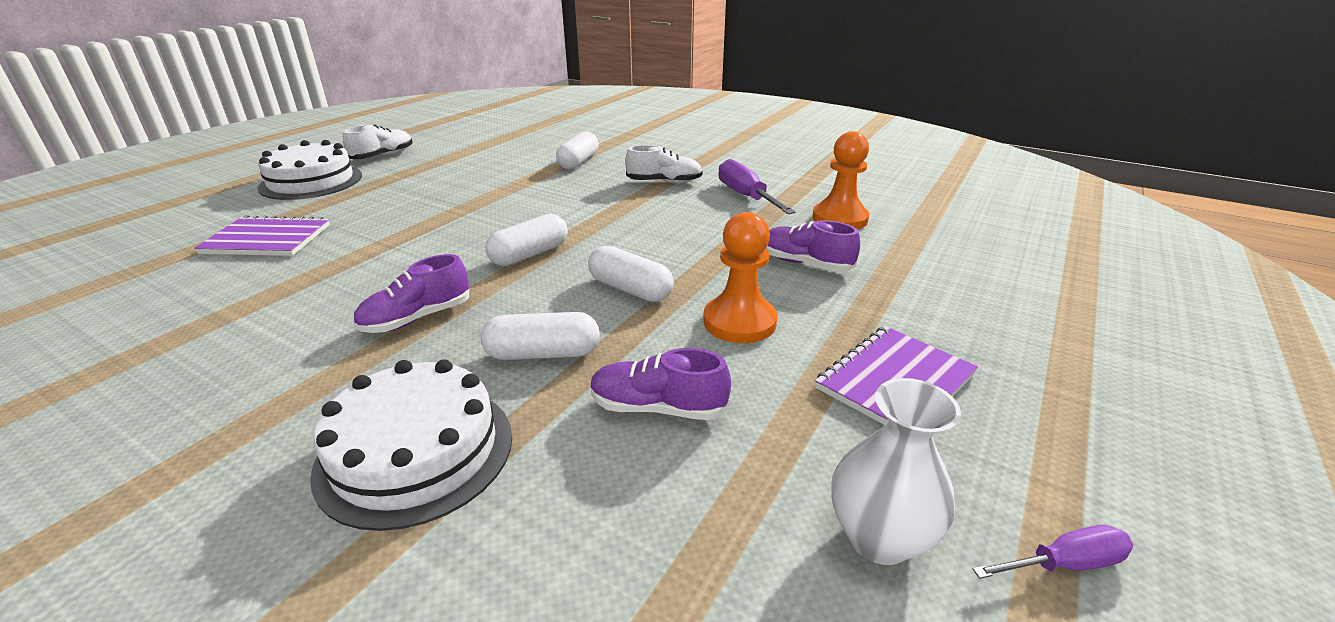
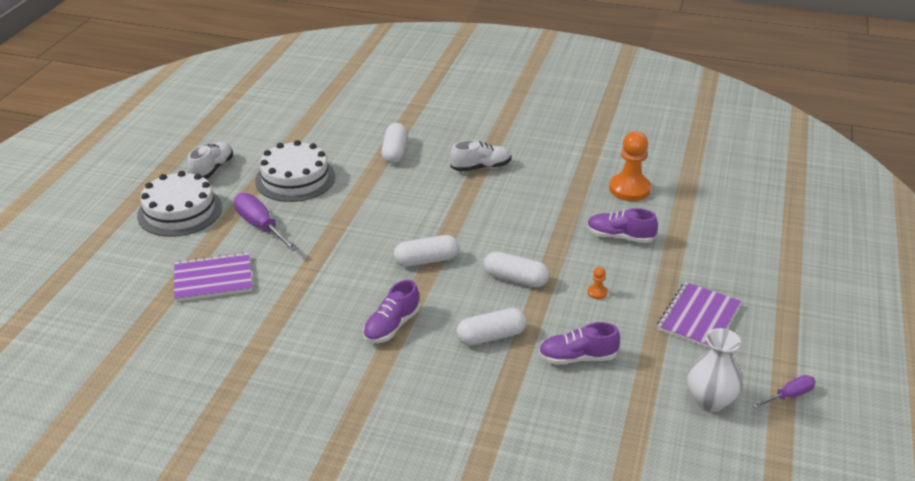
camera: 15 degrees left, 5 degrees up
white cake [310,359,512,531] -> white cake moved to [255,140,335,202]
white capsule [485,214,568,266] -> white capsule turned 45 degrees clockwise [394,235,459,267]
orange pawn [703,212,778,343] -> orange pawn [587,267,607,299], size x0.42
purple screwdriver [718,159,796,214] -> purple screwdriver moved to [234,193,299,251]

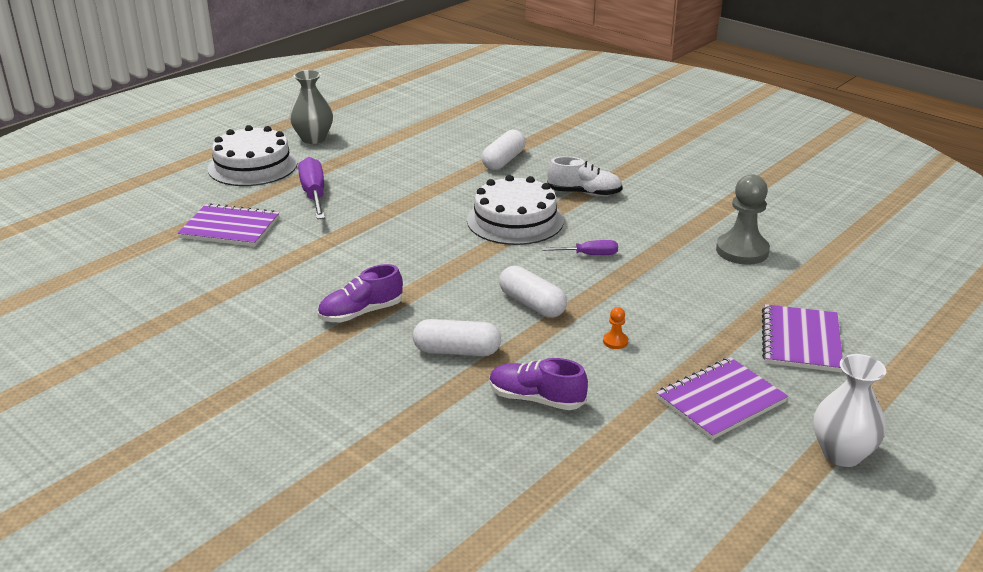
camera: 25 degrees right, 5 degrees down
white shoe [187,142,233,179] -> grey vase [290,70,333,144]
white cake [255,140,335,202] -> white cake moved to [467,175,564,245]
white capsule [394,235,459,267] -> none
purple shoe [587,208,658,243] -> none
orange pawn [609,131,651,201] -> grey pawn [716,175,770,264]
white vase [687,328,742,412] -> white vase moved to [813,354,886,467]
purple screwdriver [752,375,816,408] -> purple screwdriver moved to [542,240,618,255]
none -> purple notebook [762,304,843,372]

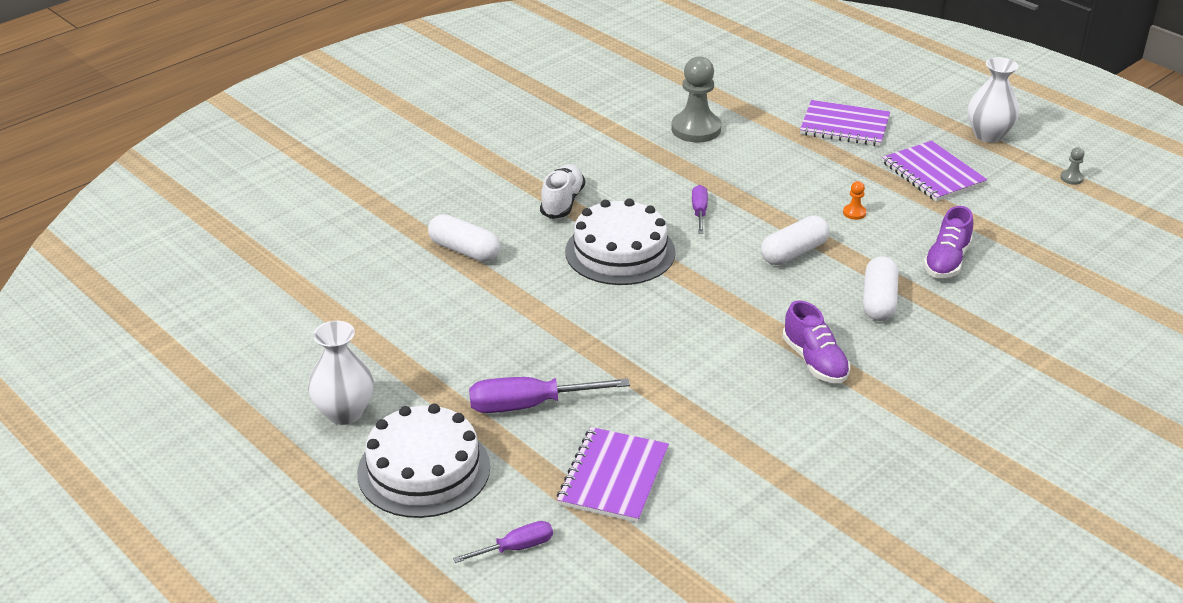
camera: 85 degrees left, 5 degrees up
grey vase [290,70,333,144] -> white vase [308,321,374,425]
none -> purple screwdriver [453,521,553,563]
none -> grey pawn [1060,147,1084,185]

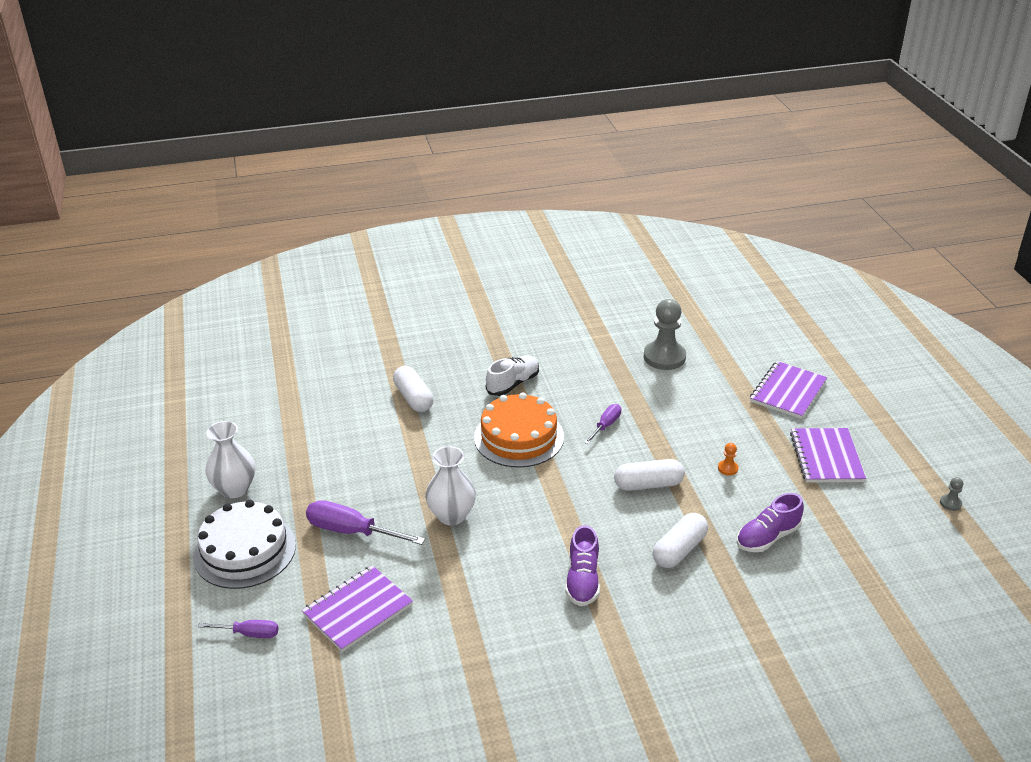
camera: 30 degrees right, 0 degrees up
white cake [565,198,676,285] -> orange cake [474,392,564,468]
purple notebook [800,100,890,146] -> purple notebook turned 75 degrees clockwise [750,361,827,419]
white vase [968,57,1019,143] -> white vase moved to [426,446,476,525]

